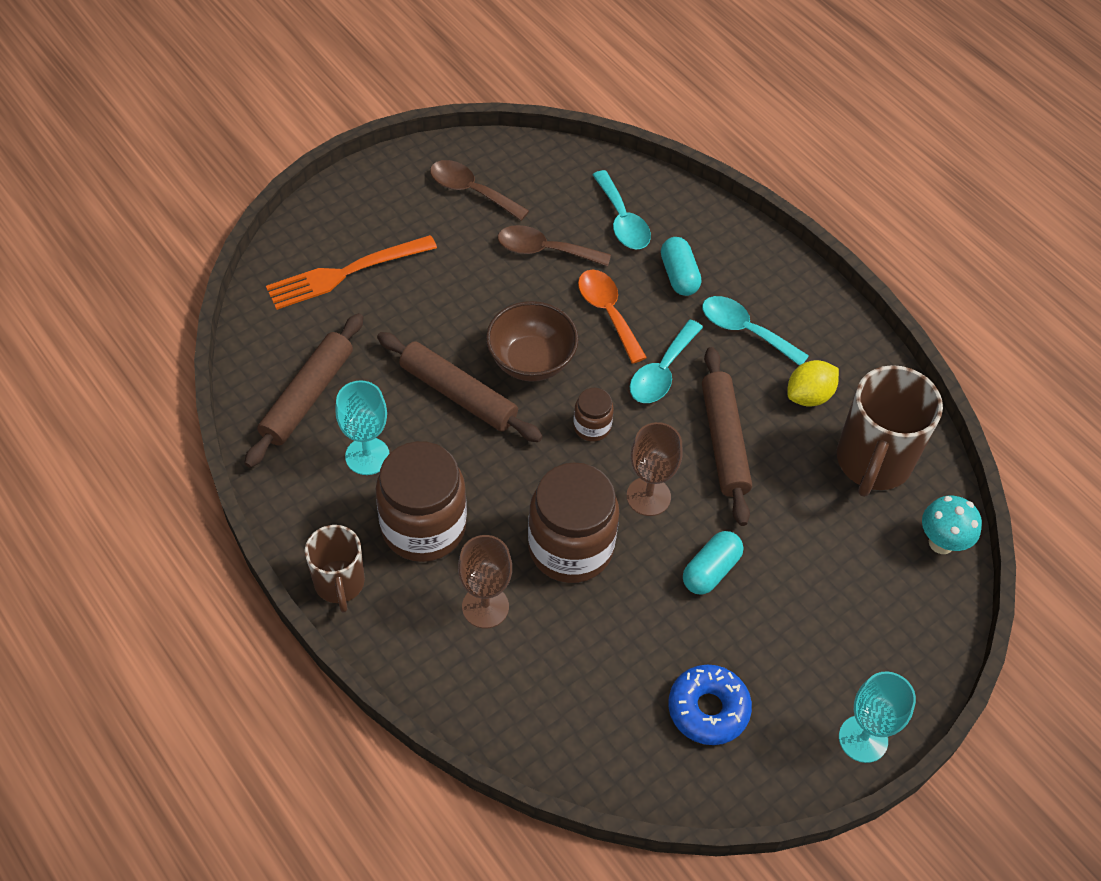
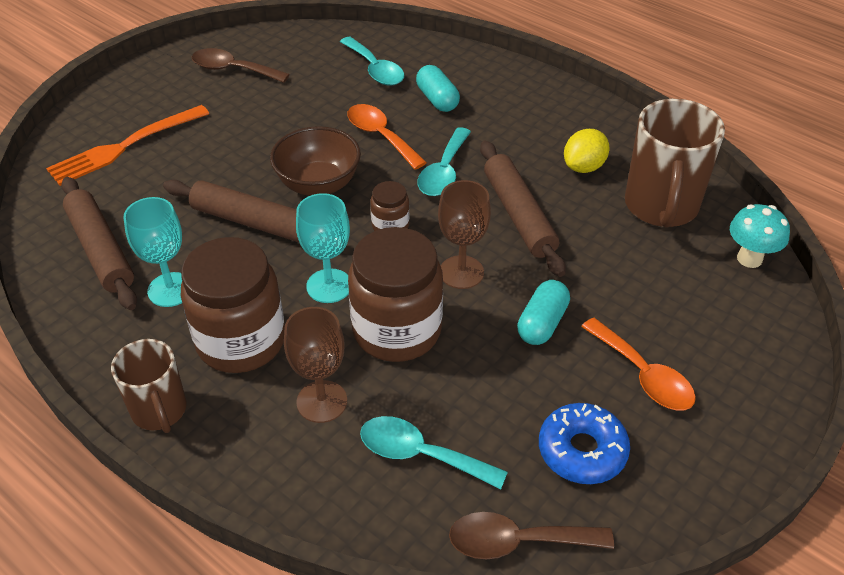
camera: 10 degrees left, 10 degrees down
brown rolling pin [244,313,363,468] -> brown rolling pin turned 45 degrees counterclockwise [61,177,137,310]
brown spoon [498,225,611,267] -> brown spoon moved to [449,512,614,559]
turquoise spoon [702,296,809,366] -> turquoise spoon moved to [360,416,508,490]
turquoise goblet [839,671,916,763] -> turquoise goblet moved to [296,193,350,303]
none -> orange spoon [581,318,696,411]

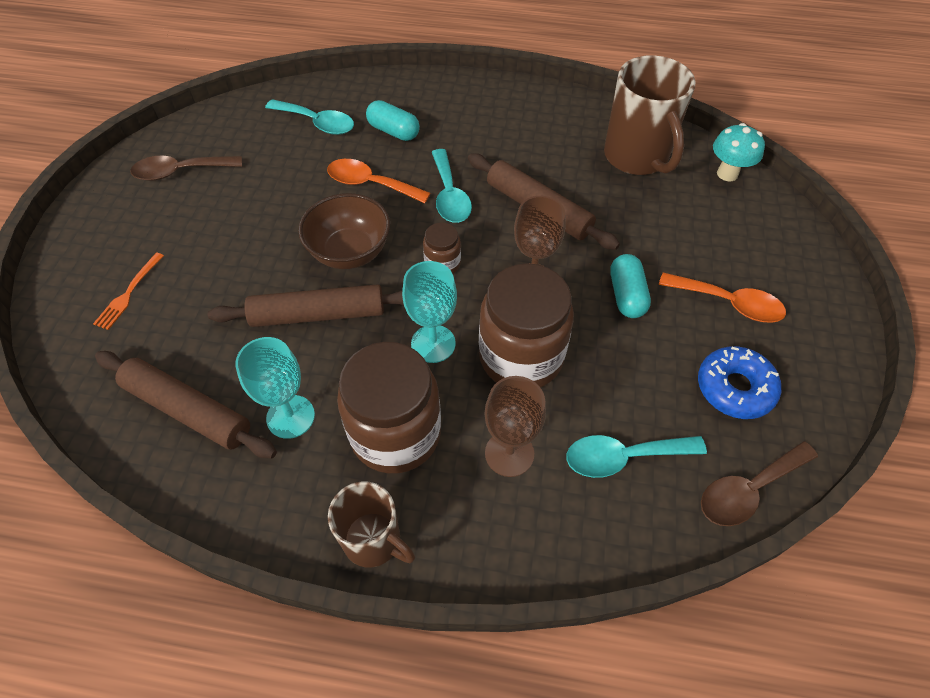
camera: 30 degrees left, 10 degrees up
orange fork [46,105,209,186] -> orange fork [93,253,164,330], size x0.54
yellow lemon [564,129,610,173] -> none

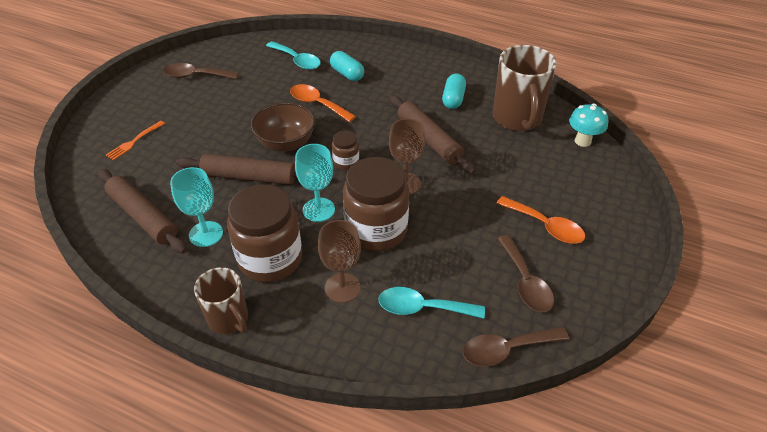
camera: 15 degrees right, 10 degrees down
turquoise spoon [432,149,472,223] -> none
turquoise capsule [610,254,651,318] -> turquoise capsule moved to [442,74,466,109]
blue donut [698,346,781,419] -> brown spoon [497,235,554,312]

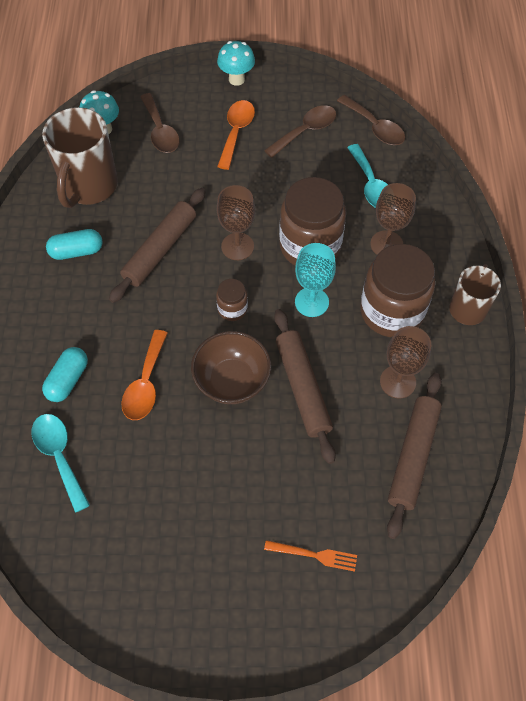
camera: 115 degrees left, 15 degrees up
brown spoon [163,63,238,79] -> brown spoon moved to [140,93,180,153]
turquoise goblet [170,167,223,247] -> brown goblet [380,326,431,399]
turquoise spoon [266,41,321,70] -> turquoise spoon turned 45 degrees counterclockwise [32,414,90,513]
brown mug [493,45,557,131] -> brown mug turned 135 degrees clockwise [42,107,118,208]
none -> turquoise mushroom [217,41,255,86]

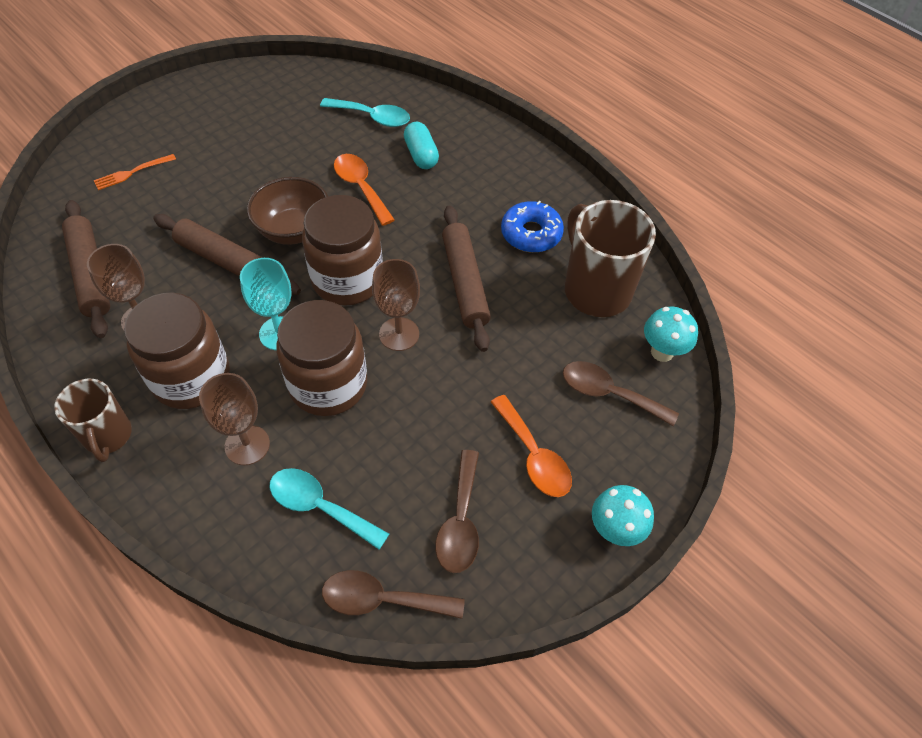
camera: 135 degrees right, 5 degrees down
turquoise capsule [46,229,102,260] -> blue donut [501,201,564,253]
brown jar [216,279,248,321] -> brown jar [302,195,383,306], size x2.13

